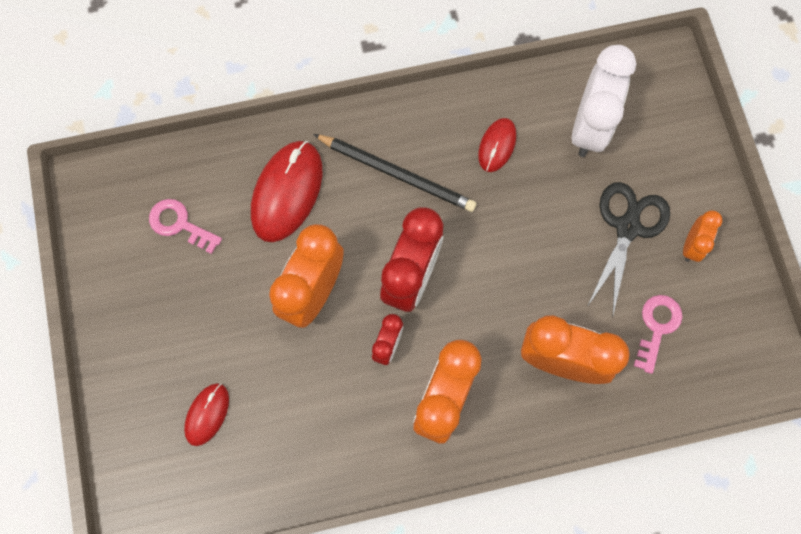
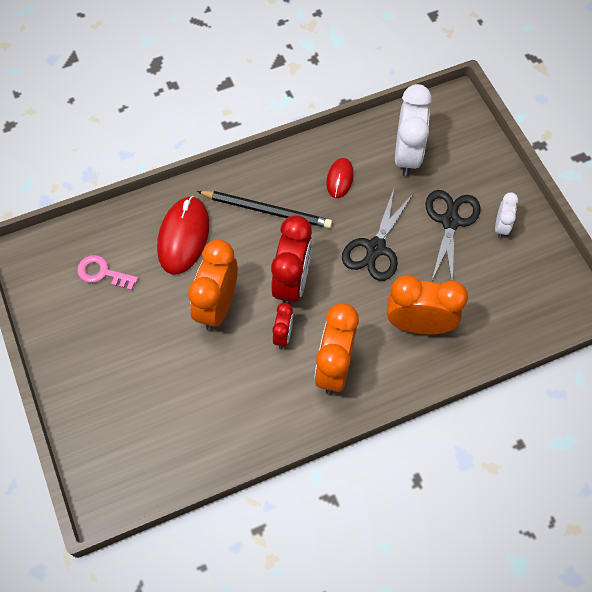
camera: 10 degrees left, 10 degrees down
red mouse [184,383,229,446] -> none
pink key [634,295,682,374] -> none
orange clock [683,210,723,262] -> white clock [495,192,518,238]
none -> black scissors [342,189,413,281]

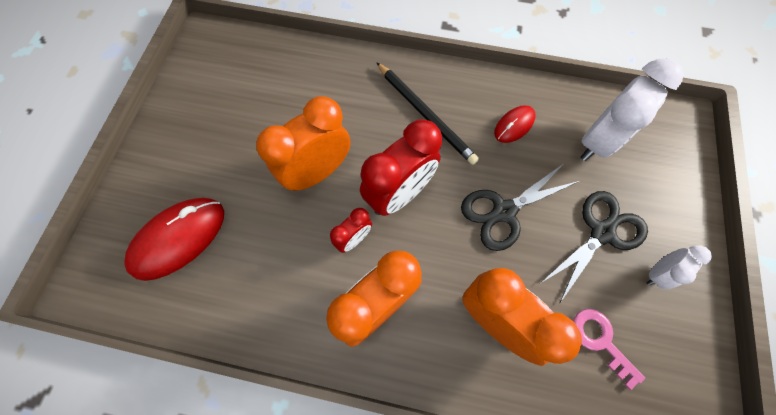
camera: 35 degrees right, 5 degrees up
pink key [77,255,138,291] -> pink key moved to [573,309,645,390]
red mouse [157,196,209,274] -> red mouse moved to [125,198,224,281]

